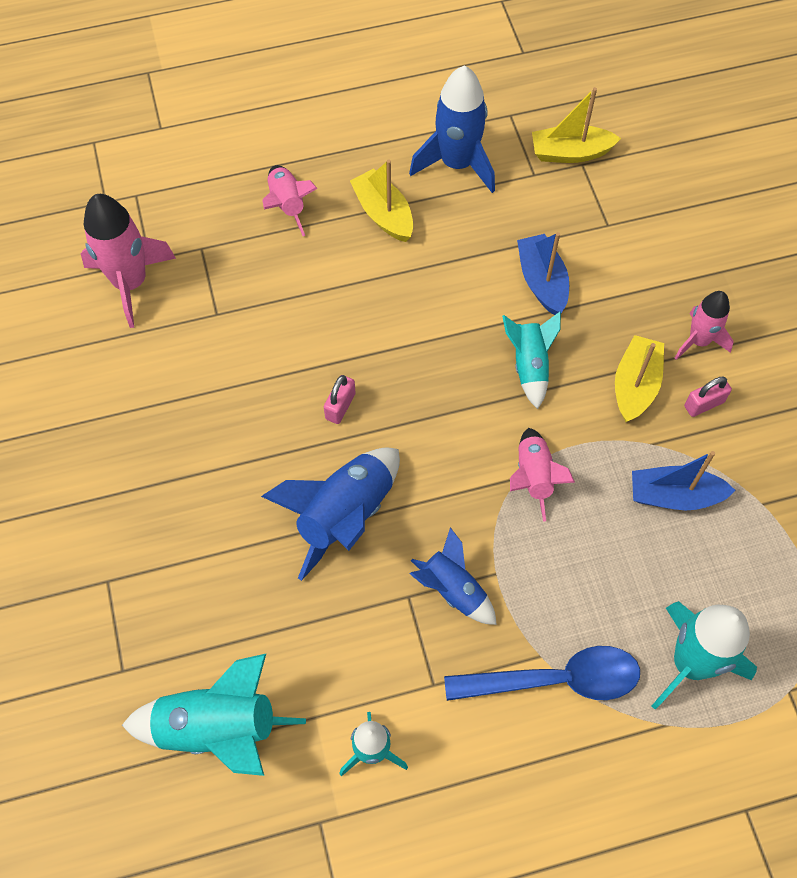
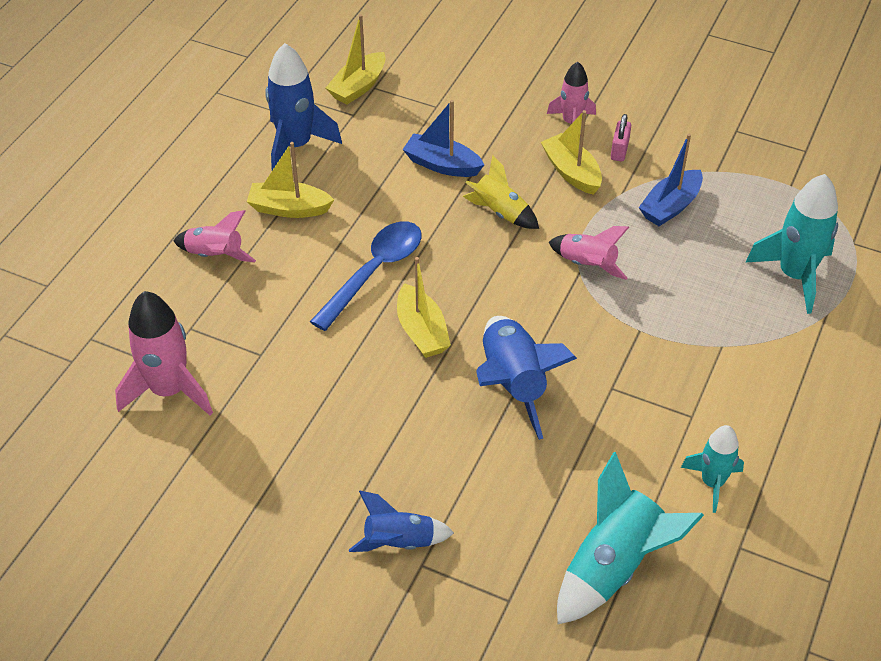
camera: 50 degrees left, 15 degrees down
pink padlock [324,375,356,424] -> yellow boat [397,257,451,358]
blue rocket [410,527,497,625] -> blue rocket moved to [349,491,454,552]
blue spoon [444,646,640,701] -> blue spoon moved to [310,221,422,331]
turquoise rocket [502,312,561,409] -> yellow rocket [463,155,539,229]

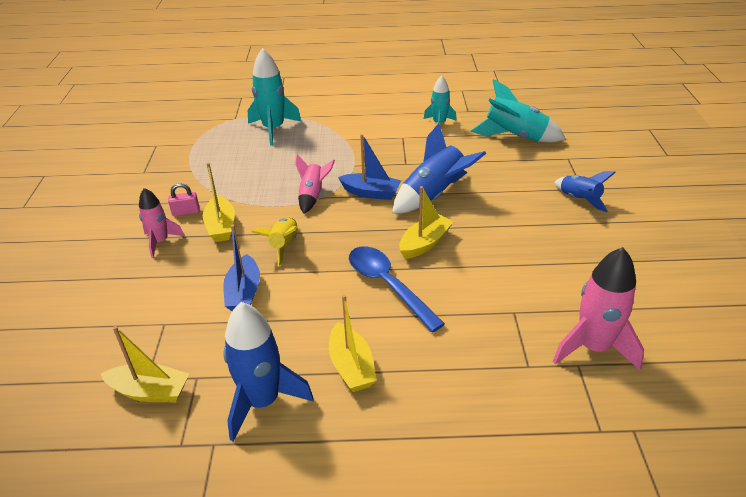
camera: 115 degrees left, 10 degrees down
pink rocket [173,210,256,262] -> none
blue spoon [310,221,422,331] -> blue spoon turned 45 degrees clockwise [349,246,445,332]
yellow boat [541,110,602,195] -> yellow boat turned 45 degrees counterclockwise [203,163,235,242]
blue boat [639,134,703,226] -> blue boat moved to [338,134,401,200]

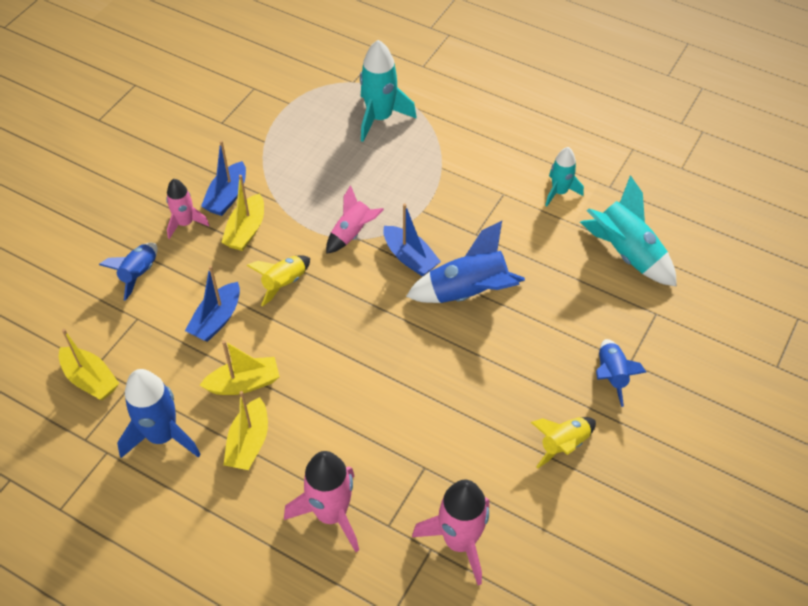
camera: 30 degrees right, 15 degrees up
pink padlock [168,183,199,216] -> blue boat [201,140,246,216]
blue spoon [349,246,445,332] -> none
yellow boat [399,186,454,259] -> yellow boat moved to [200,340,280,395]
none -> blue rocket [99,243,158,301]
none -> pink rocket [284,451,359,552]
none -> yellow rocket [531,417,596,468]

